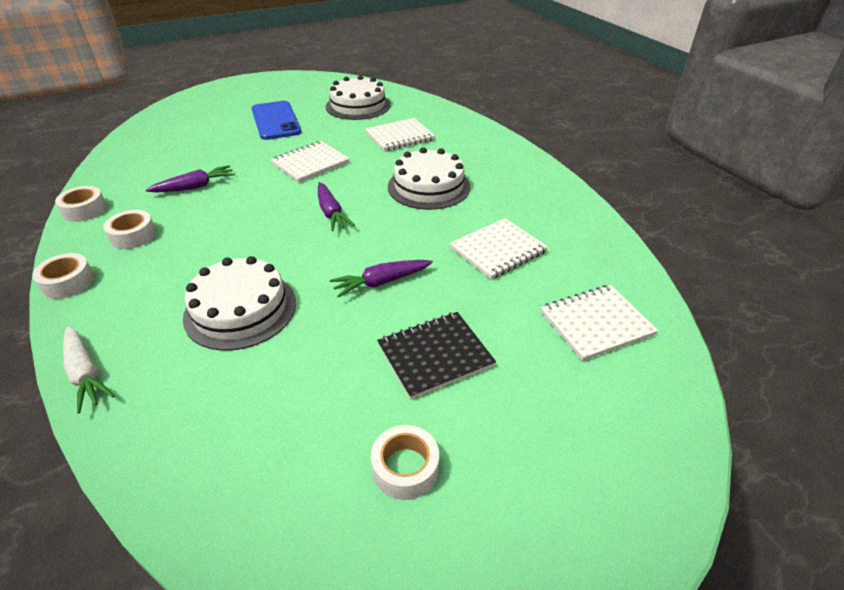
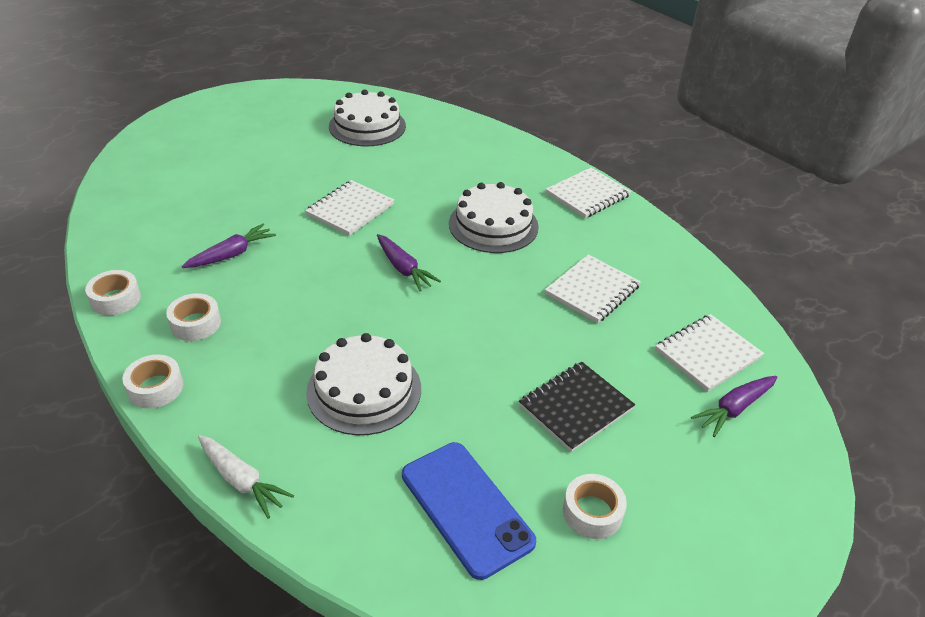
camera: 15 degrees left, 0 degrees up
blue phone [252,101,301,140] -> blue phone moved to [402,442,536,580]
purple carrot [330,260,433,298] -> purple carrot moved to [691,376,777,437]
white notebook [365,118,435,151] -> white notebook moved to [546,168,631,218]

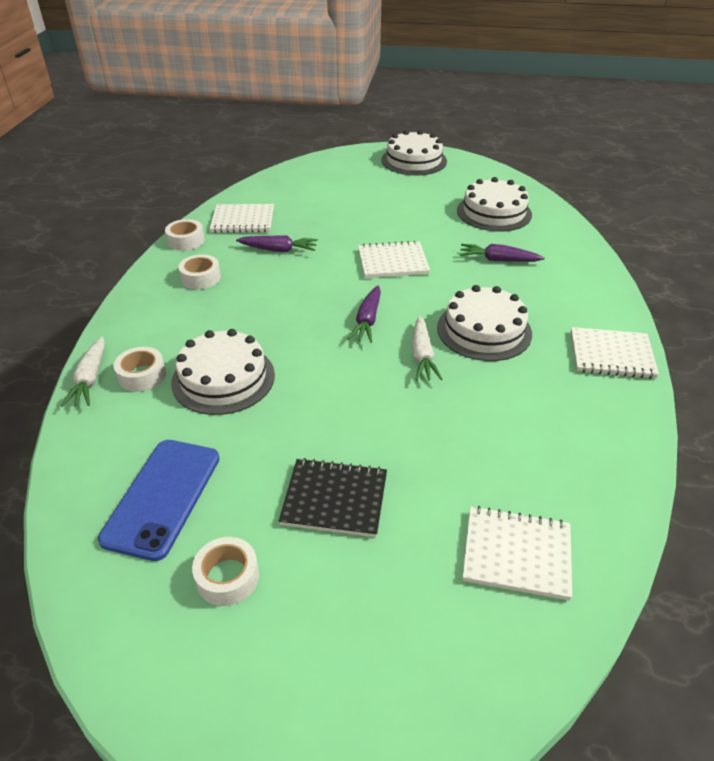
camera: 50 degrees right, 0 degrees up
white tape [123,355,183,408] -> white tape moved to [114,347,166,392]
white notebook [545,255,641,323] -> white notebook moved to [210,204,274,233]
purple carrot [691,376,777,437] -> purple carrot moved to [459,244,545,262]
none -> white cake [381,130,447,175]
none -> white carrot [412,316,443,381]

